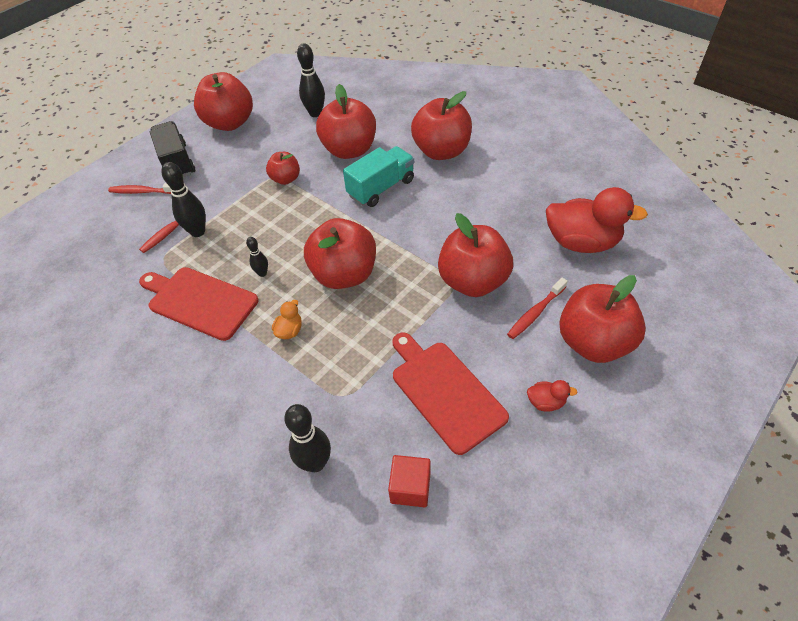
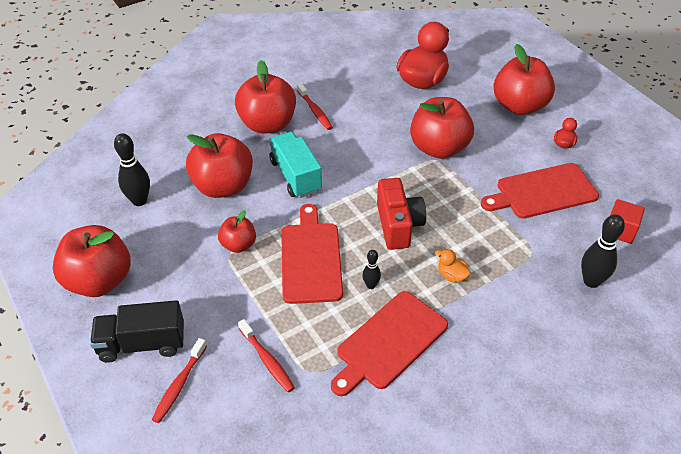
camera: 75 degrees left, 5 degrees down
black bowling pin [161,162,206,237] -> none
red apple [304,218,376,289] -> red camera [377,178,426,250]
red toothbrush [507,278,568,339] -> red toothbrush moved to [297,83,333,130]
none -> red cutting board [281,204,343,304]

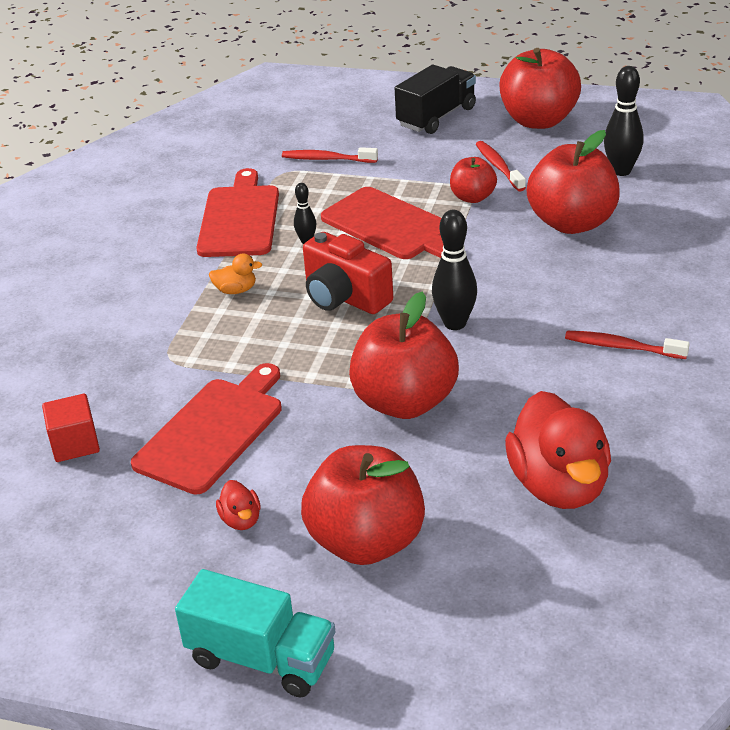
camera: 140 degrees right, 10 degrees down
red toothbrush [152,338,207,423] -> red toothbrush moved to [476,141,526,192]
red apple [235,60,296,134] -> none
turquoise truck [269,132,322,198] -> turquoise truck moved to [175,569,336,698]
black bowling pin [581,214,625,288] -> black bowling pin moved to [432,210,477,330]

